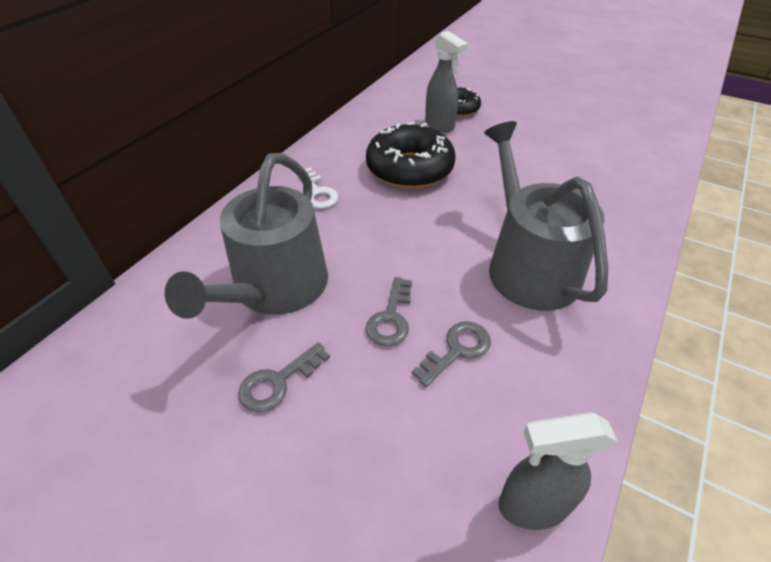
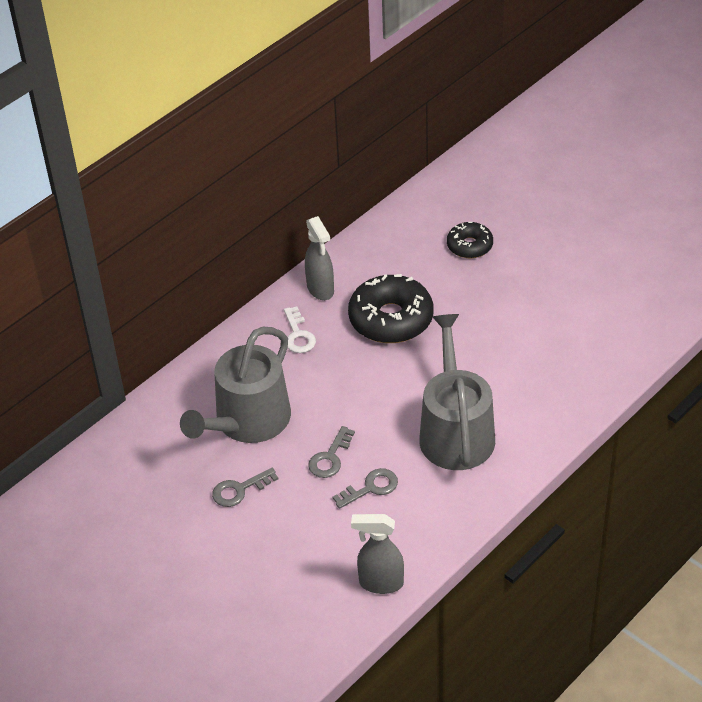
camera: 15 degrees right, 0 degrees up
grey spray bottle [425,31,468,133] -> grey spray bottle moved to [305,216,334,300]

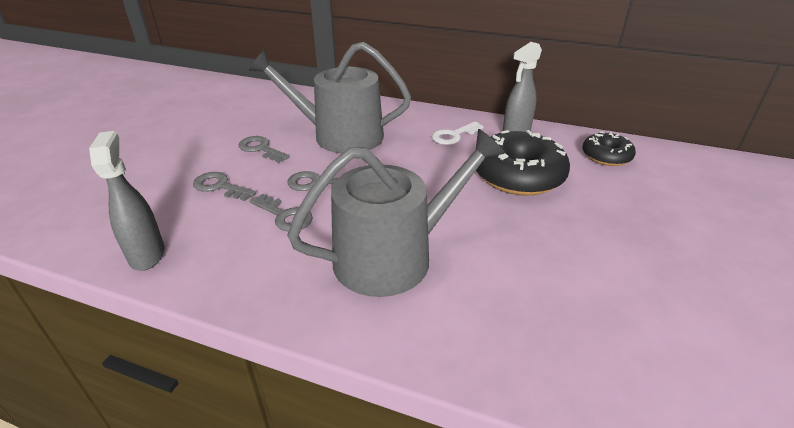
camera: 65 degrees right, 10 degrees down
black donut [447,222,493,258] -> black donut moved to [582,131,636,166]
none -> grey key [193,172,256,201]

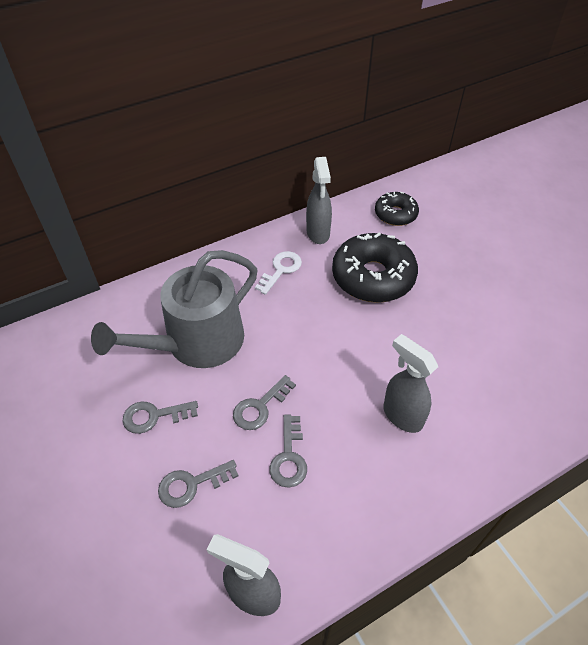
camera: 50 degrees left, 15 degrees up
grey key [250,194,313,231] -> grey key turned 105 degrees clockwise [270,414,307,488]
grey watering can [287,129,505,297] -> grey spray bottle [383,334,438,433]
white key [432,121,484,145] -> white key turned 150 degrees counterclockwise [255,251,302,295]

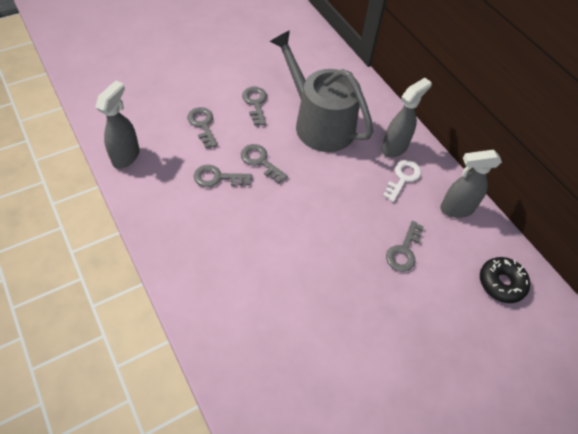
camera: 85 degrees right, 5 degrees up
white key [255,251,302,295] -> white key turned 90 degrees counterclockwise [383,160,421,202]
black donut [332,233,418,303] -> grey key [386,221,424,272]
grey spray bottle [383,334,438,433] -> grey spray bottle moved to [381,78,432,158]

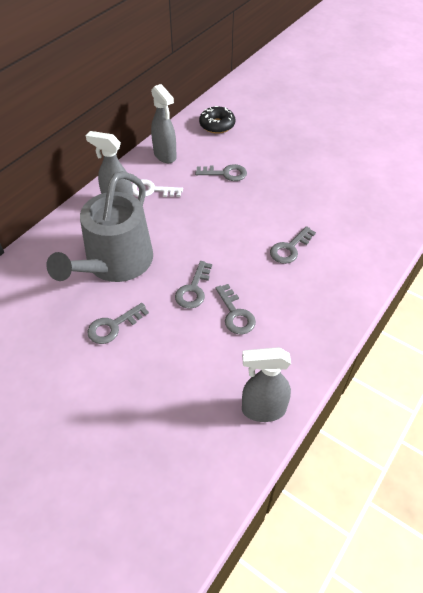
camera: 110 degrees left, 5 degrees down
grey key [187,107,218,148] -> grey key moved to [270,226,316,264]

